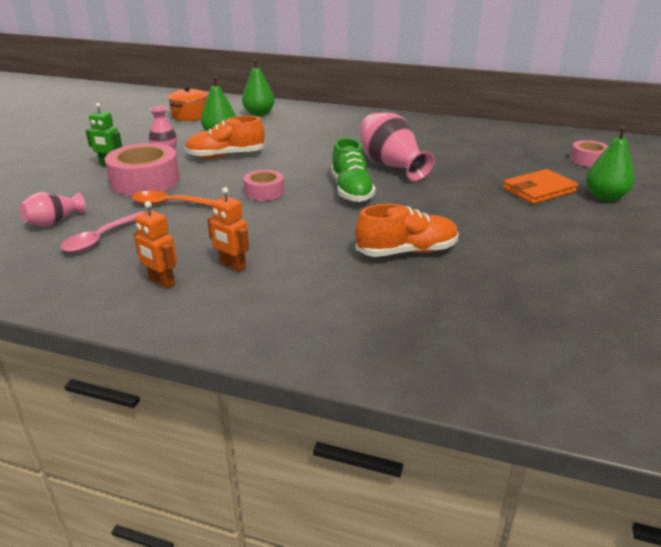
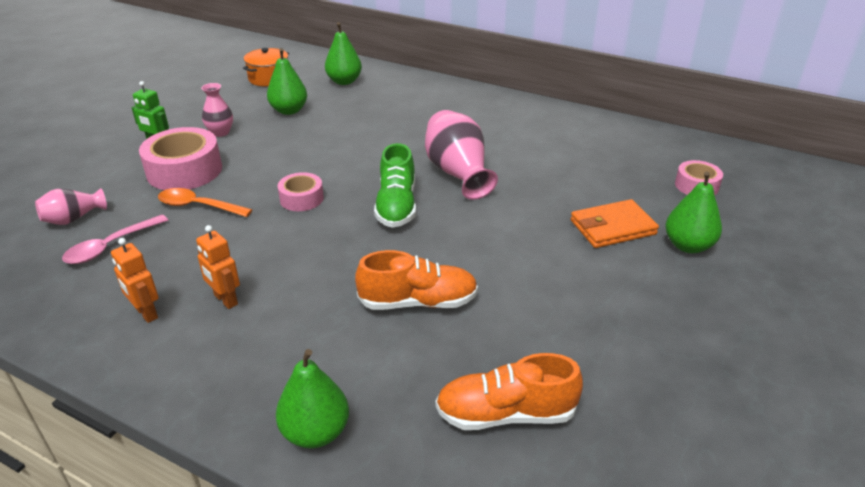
camera: 10 degrees right, 5 degrees up
orange shoe [185,116,265,158] -> orange shoe moved to [435,353,583,430]
none -> green pear [276,349,349,448]

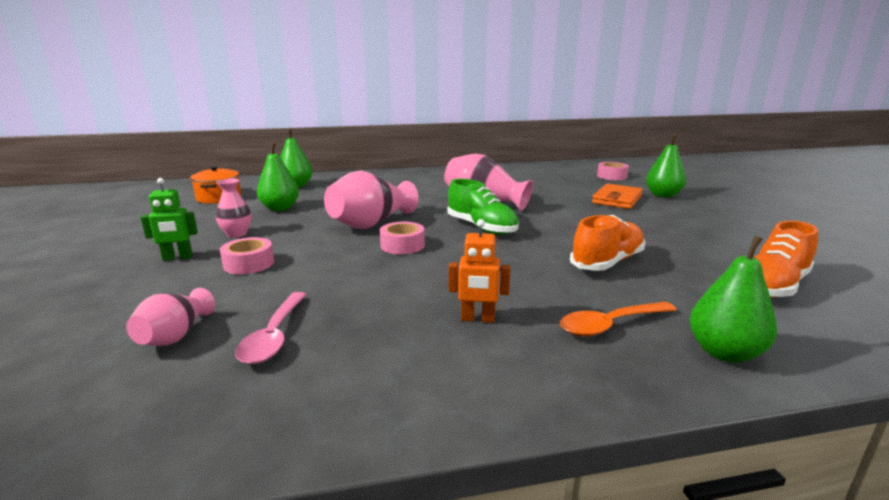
camera: 40 degrees left, 15 degrees down
orange robot [111,238,159,323] -> none
pink tape [139,127,222,190] -> pink tape [220,237,274,274], size x0.56
orange spoon [158,188,252,217] -> orange spoon moved to [560,302,677,337]
none -> pink vase [324,171,419,229]

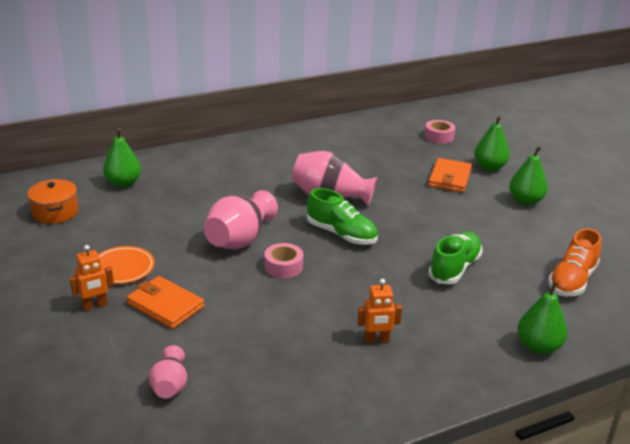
camera: 15 degrees left, 10 degrees up
green robot [141,178,198,261] -> orange robot [69,245,114,311]
pink vase [216,179,252,238] -> orange plate [98,246,155,284]
pink tape [220,237,274,274] -> orange wallet [127,276,204,329]
pink spoon [235,292,307,364] -> none
green pear [257,142,299,211] -> green pear moved to [509,146,548,206]
orange spoon [560,302,677,337] -> none
orange shoe [570,215,645,271] -> green shoe [428,232,483,284]

